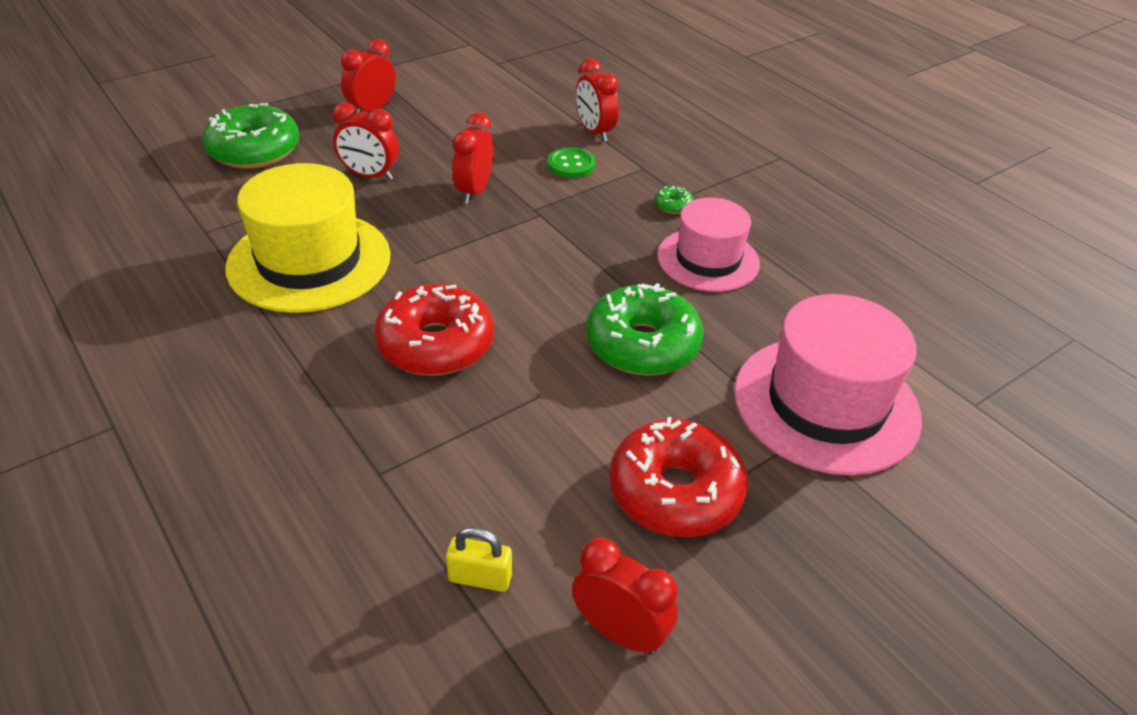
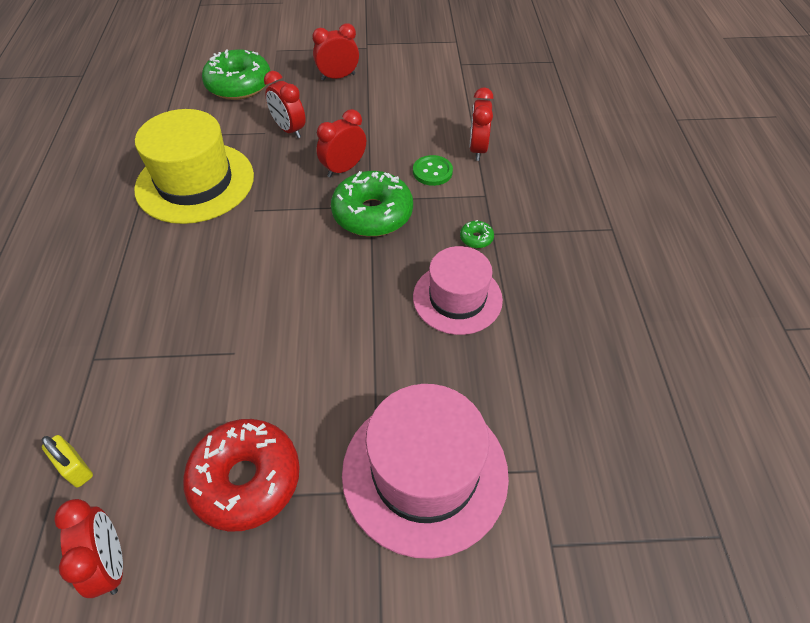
camera: 35 degrees right, 10 degrees up
red donut [374,284,494,376] -> none
green donut [586,283,703,376] -> green donut moved to [331,171,413,237]

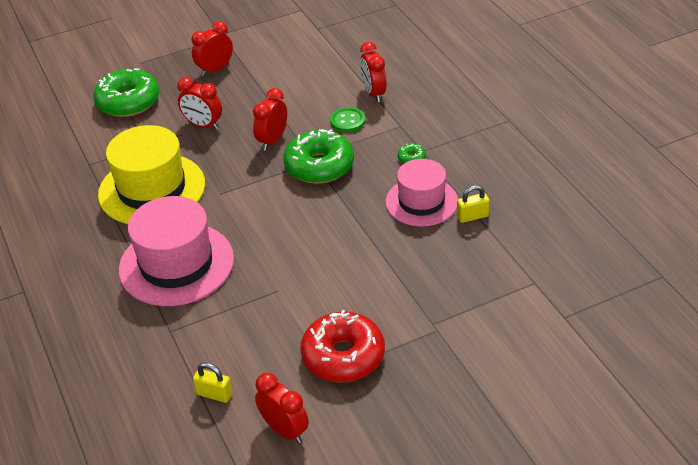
camera: 20 degrees left, 10 degrees down
pink hat [342,384,509,559] -> pink hat moved to [119,196,234,306]
none -> yellow padlock [457,185,490,223]

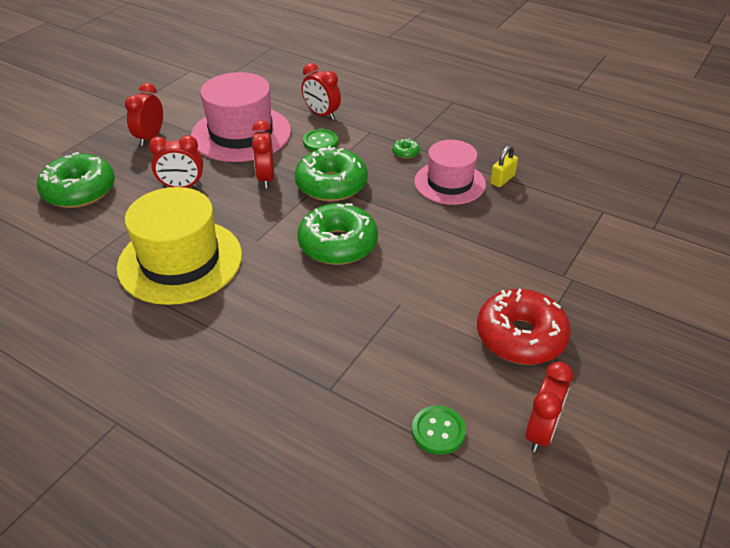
camera: 35 degrees left, 0 degrees up
pink hat [119,196,234,306] -> pink hat moved to [191,72,291,162]
yellow padlock [193,363,232,403] -> green button [412,405,466,455]
red clock [255,373,309,443] -> red clock turned 105 degrees clockwise [525,362,573,452]
none -> green donut [297,203,378,265]

